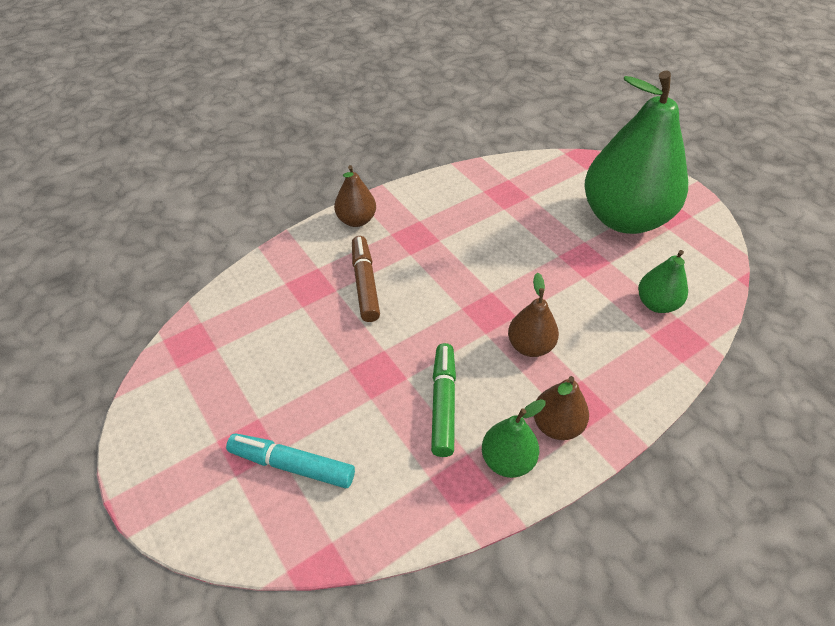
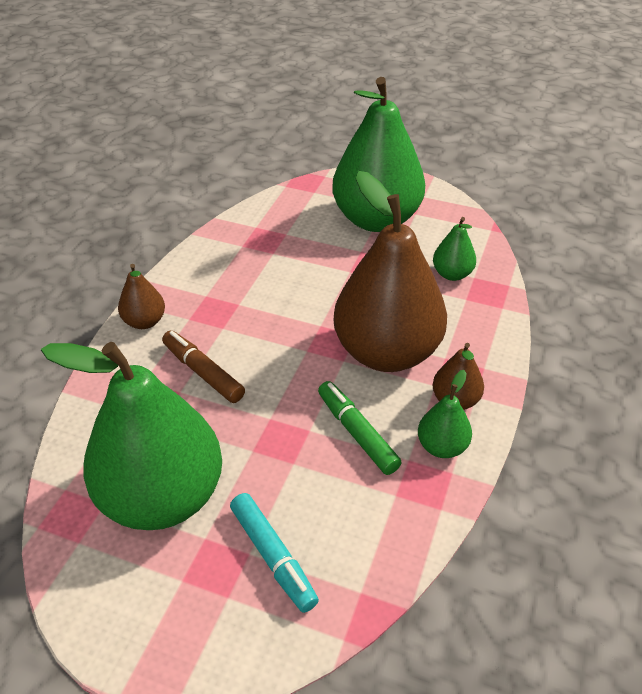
camera: 35 degrees left, 5 degrees down
turquoise marker [226,433,355,489] -> turquoise marker turned 105 degrees counterclockwise [230,493,319,613]
brown pear [508,273,559,357] -> brown pear [334,171,447,372], size x2.30
none -> green pear [41,342,222,530]

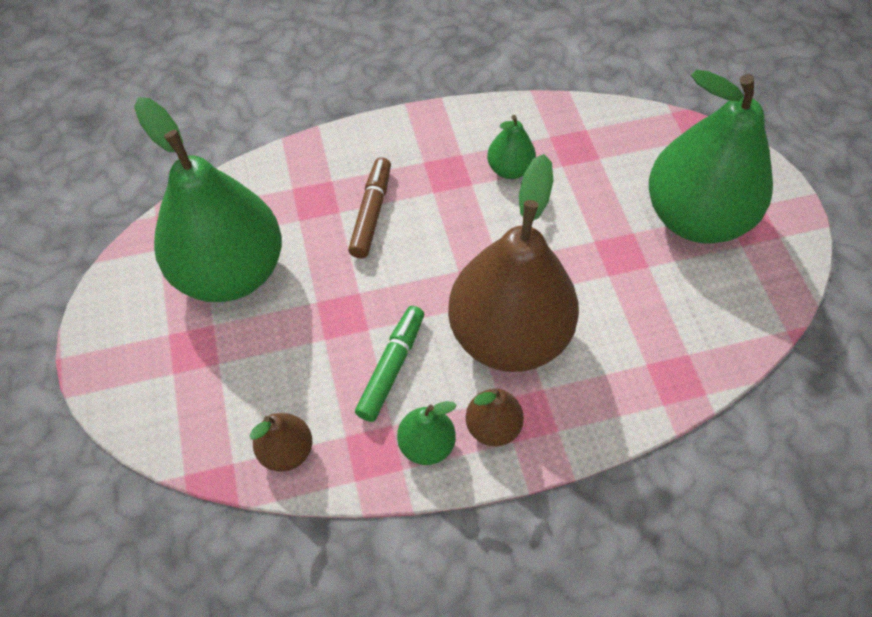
camera: 55 degrees right, 15 degrees up
brown pear [118,264,165,329] -> brown pear moved to [249,413,312,472]
turquoise marker [230,493,319,613] -> none
green pear [433,217,476,281] -> green pear moved to [487,115,536,179]

